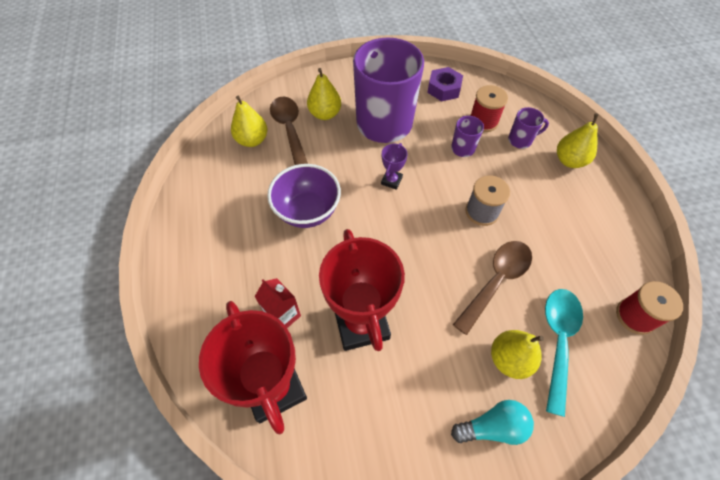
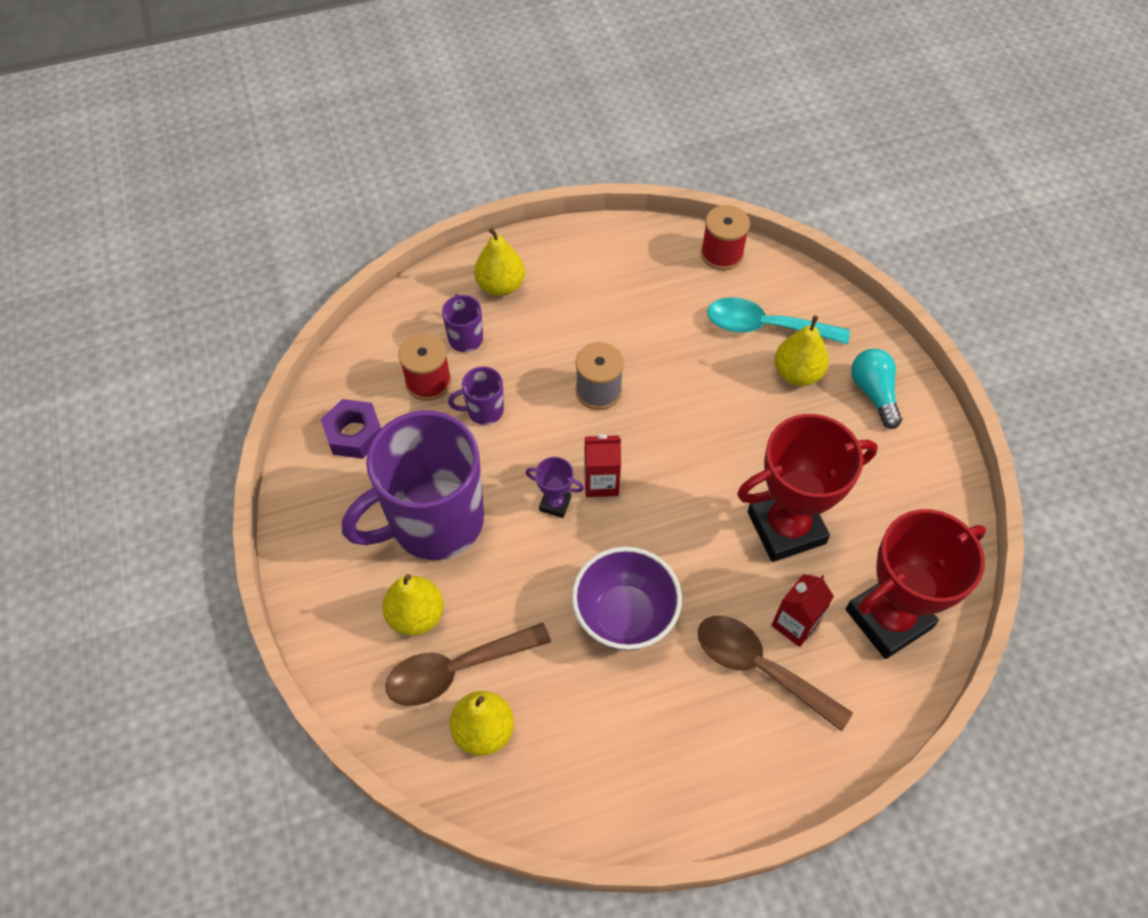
camera: 95 degrees left, 0 degrees up
brown spoon [453,241,532,335] -> brown spoon moved to [698,616,853,732]
none -> red carton [584,434,621,497]

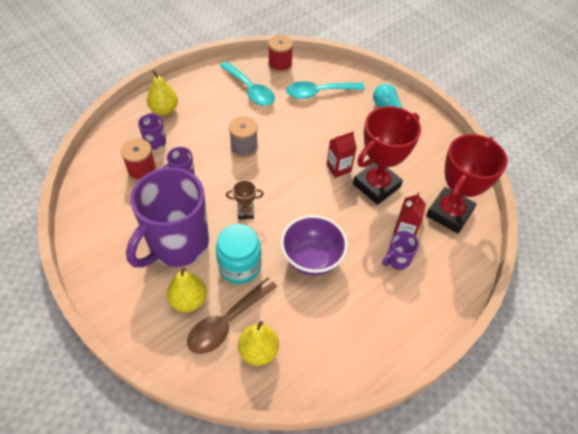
camera: 25 degrees left, 5 degrees down
purple nut [321,399,381,459] -> none
purple trophy [525,457,584,518] -> brown trophy [226,180,264,219]
red carton [584,434,621,497] -> red carton moved to [327,132,357,178]
brown spoon [698,616,853,732] -> purple mug [382,231,419,270]
yellow pear [774,315,829,386] -> none
none -> turquoise jar [216,224,261,284]
none -> turquoise spoon [220,62,275,106]

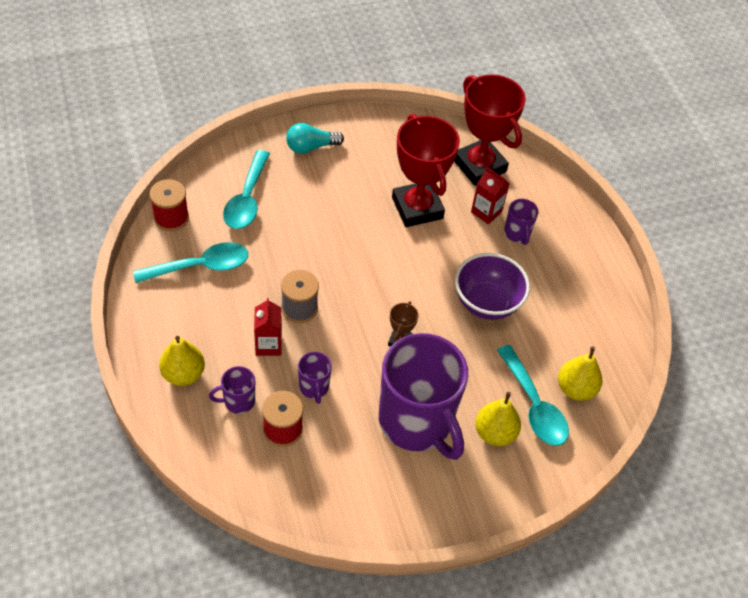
camera: 70 degrees left, 0 degrees up
brown spoon [187,278,277,354] -> turquoise spoon [497,345,569,446]
turquoise jar [216,224,261,284] -> none
red carton [327,132,357,178] -> red carton moved to [254,298,282,356]

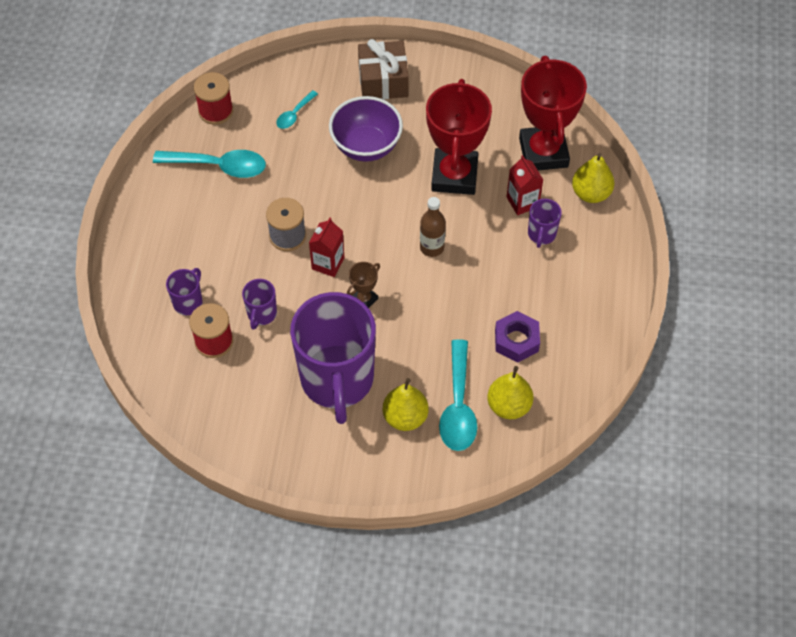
camera: 30 degrees right, 5 degrees up
yellow pear [159,336,205,386] -> yellow pear moved to [572,153,615,203]
purple mug [209,366,255,414] -> purple mug turned 105 degrees clockwise [166,268,203,315]
turquoise spoon [223,150,270,229] -> turquoise spoon [276,90,318,129], size x0.52
red carton [254,298,282,356] -> red carton moved to [309,218,344,277]
turquoise light bulb [286,123,344,154] -> brown gift [358,39,409,100]
purple bowl [455,253,530,320] -> purple bowl moved to [329,96,403,162]
none -> brown bottle [420,197,446,257]
none -> purple nut [495,311,540,363]

